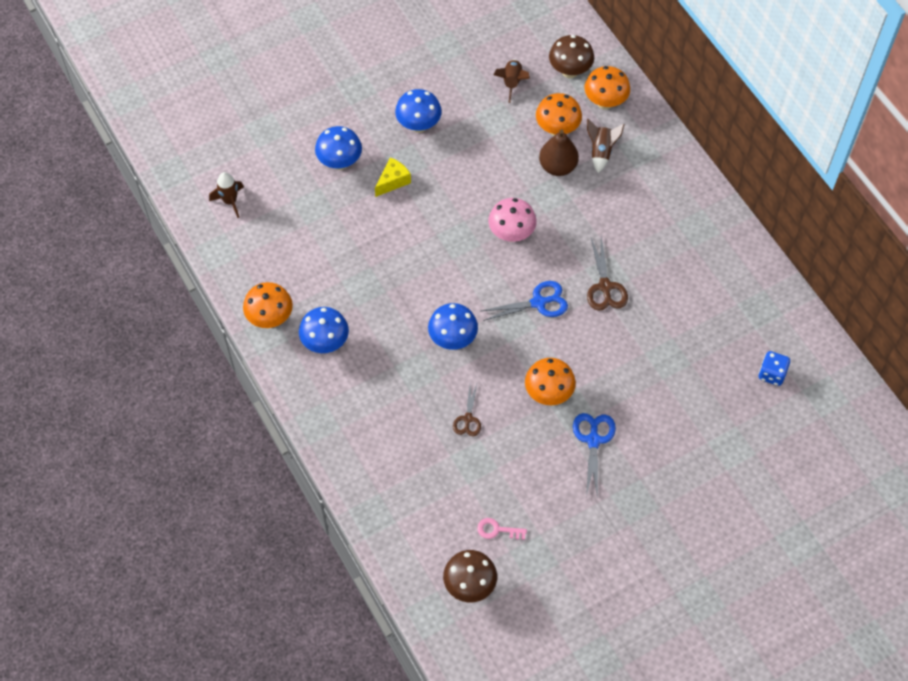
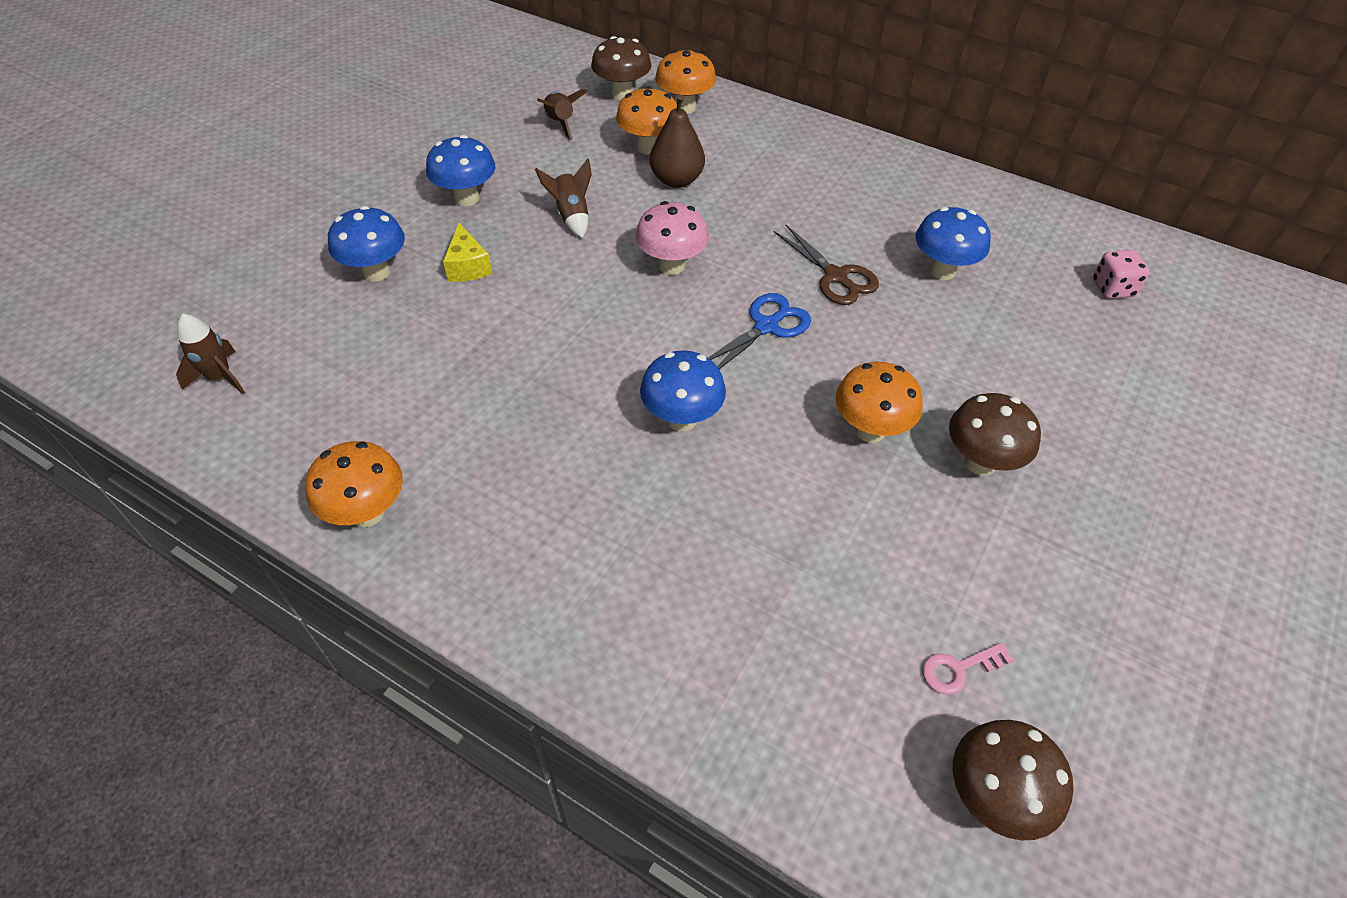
camera: 30 degrees left, 10 degrees down
blue mushroom [299,307,349,353] -> blue mushroom moved to [915,207,991,280]
yellow cheese [375,157,411,197] -> yellow cheese turned 150 degrees clockwise [443,223,492,282]
brown scissors [453,384,481,436] -> none
blue scissors [573,413,616,499] -> brown mushroom [949,393,1041,475]
brown rocket [587,119,624,173] -> brown rocket moved to [535,158,592,238]
blue dice [758,351,790,386] -> pink dice [1093,250,1150,299]

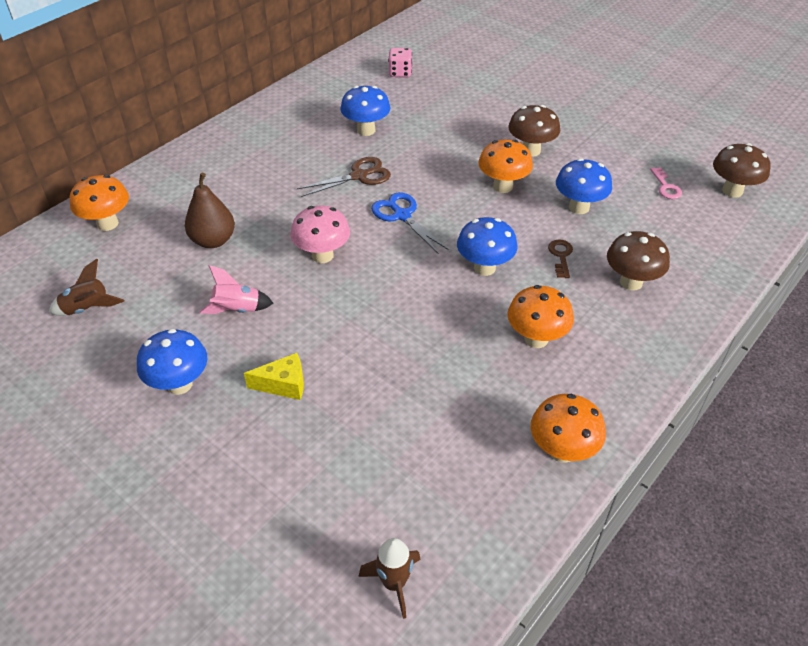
camera: 80 degrees left, 5 degrees down
blue mushroom [328,206,405,282] -> blue mushroom moved to [556,158,612,214]
brown rocket [535,158,592,238] -> pink rocket [199,265,274,314]
brown mushroom [591,36,651,101] -> brown mushroom moved to [607,231,670,291]
orange mushroom [616,86,677,154] -> orange mushroom moved to [507,285,574,348]
none -> brown key [548,239,573,278]

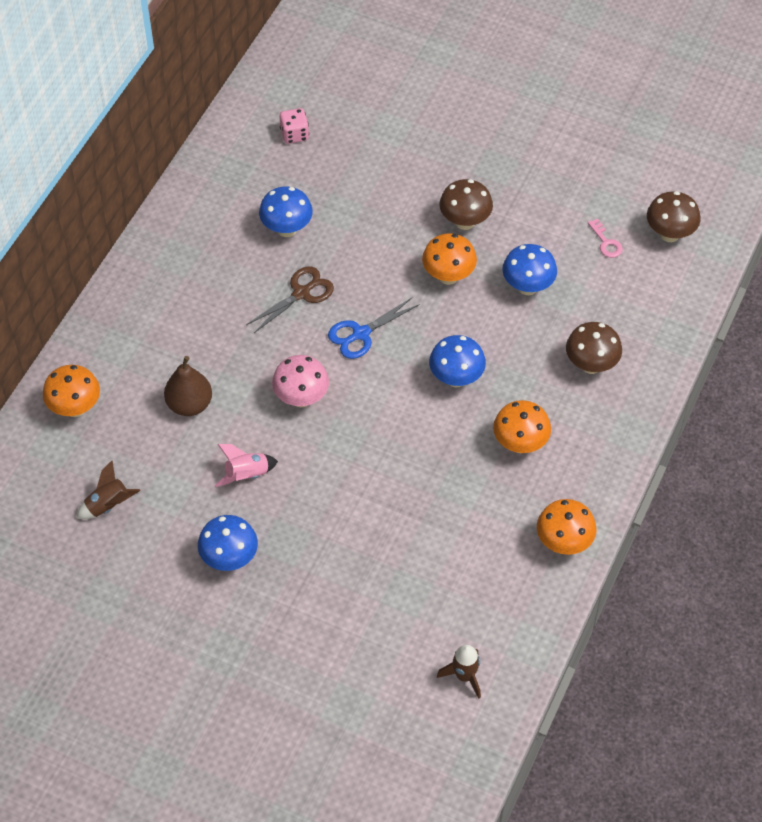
camera: 15 degrees left, 10 degrees up
yellow cheese [244,353,304,400] -> none
blue scissors [371,192,449,254] -> blue scissors turned 75 degrees counterclockwise [328,297,420,359]
brown key [548,239,573,278] -> none

